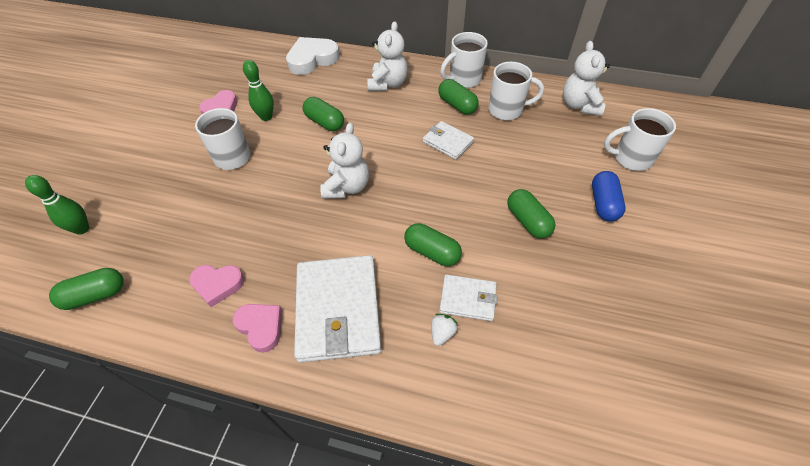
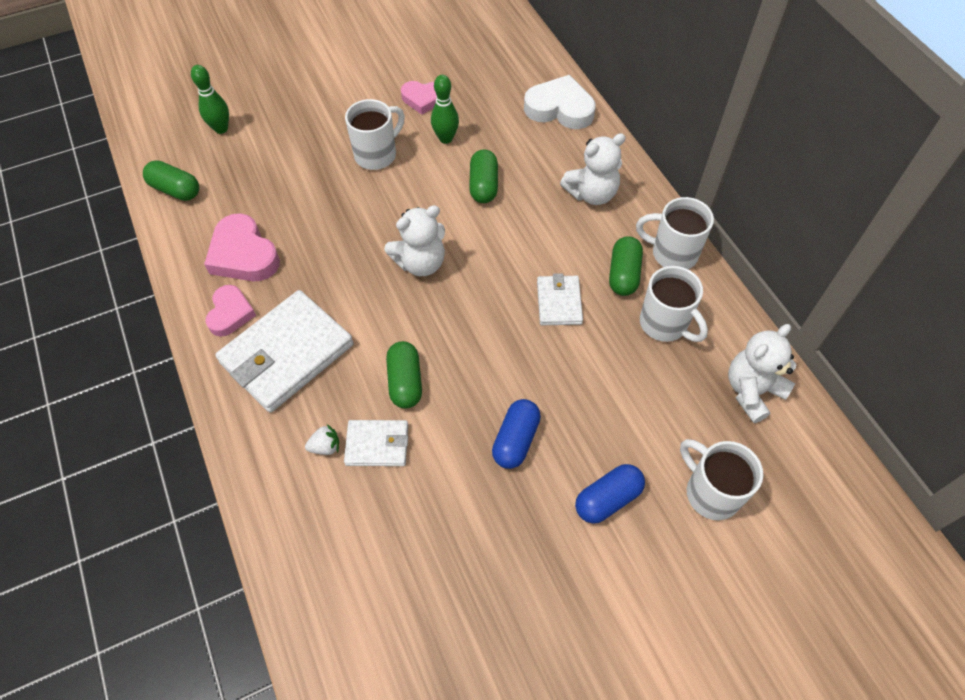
camera: 50 degrees right, 5 degrees up
pink heart [189,265,244,307] -> pink heart [204,213,280,281], size x1.55
white wallet [439,274,498,321] -> white wallet turned 60 degrees counterclockwise [344,420,408,466]
green capsule [507,189,556,239] -> blue capsule [492,399,541,469]

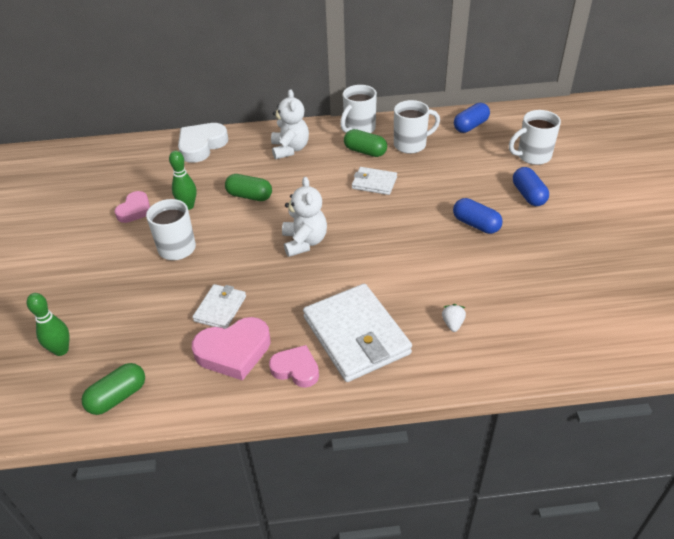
camera: 70 degrees left, 15 degrees down
white wallet [344,420,408,466] -> white wallet moved to [192,284,246,329]
green capsule [386,341,422,408] -> none
white teddy bear [728,324,796,423] -> blue capsule [454,103,490,133]

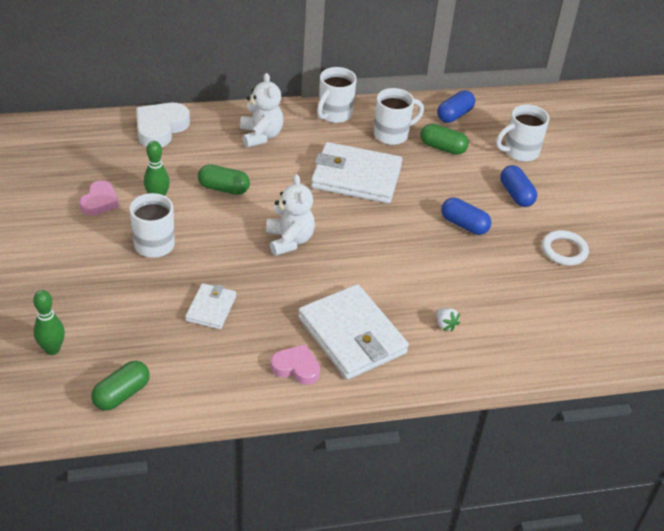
camera: 10 degrees left, 0 degrees up
pink heart [192,317,271,381] -> none
green capsule [344,129,387,157] -> green capsule moved to [420,124,469,155]
white wallet [352,167,397,195] -> white wallet [311,142,402,203], size x1.92
white strawberry [442,304,466,332] -> white strawberry turned 150 degrees clockwise [436,308,460,332]
none -> white ring [542,230,589,265]

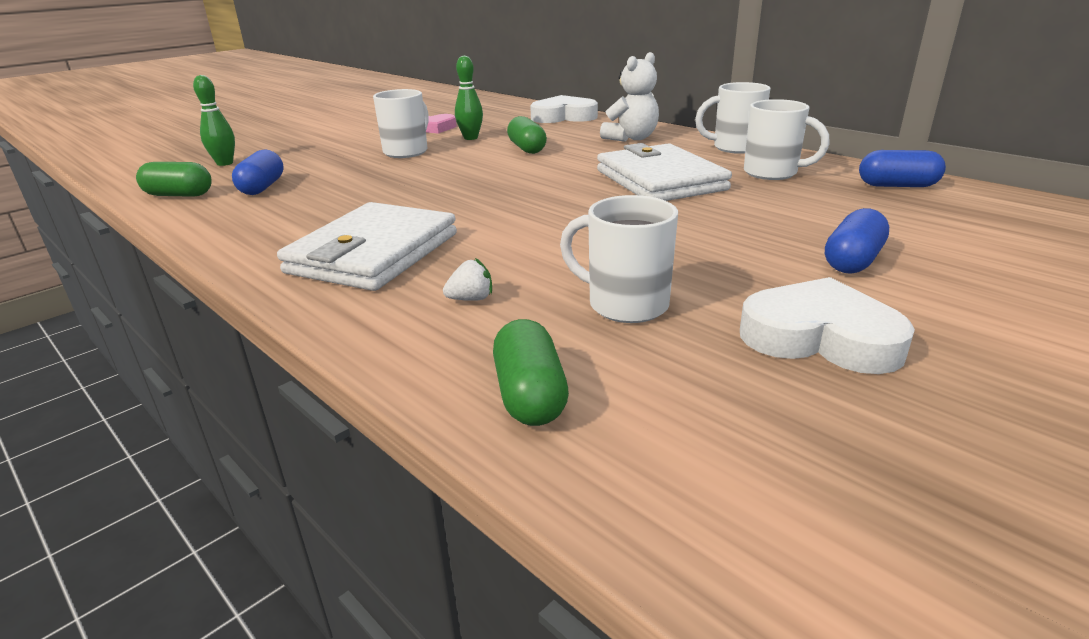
camera: 60 degrees right, 15 degrees down
white wallet [185,283,236,329] -> none
white teddy bear [266,174,315,256] -> none
pink heart [271,344,320,385] -> none
green capsule [420,124,469,155] -> green capsule moved to [493,319,569,426]
white strawberry [436,308,460,332] -> white strawberry turned 135 degrees counterclockwise [443,258,492,301]
blue capsule [441,198,491,235] -> blue capsule moved to [232,149,284,195]
white mug [496,104,549,162] -> white mug moved to [560,195,678,323]
white ring [542,230,589,265] -> white heart [740,277,915,374]

